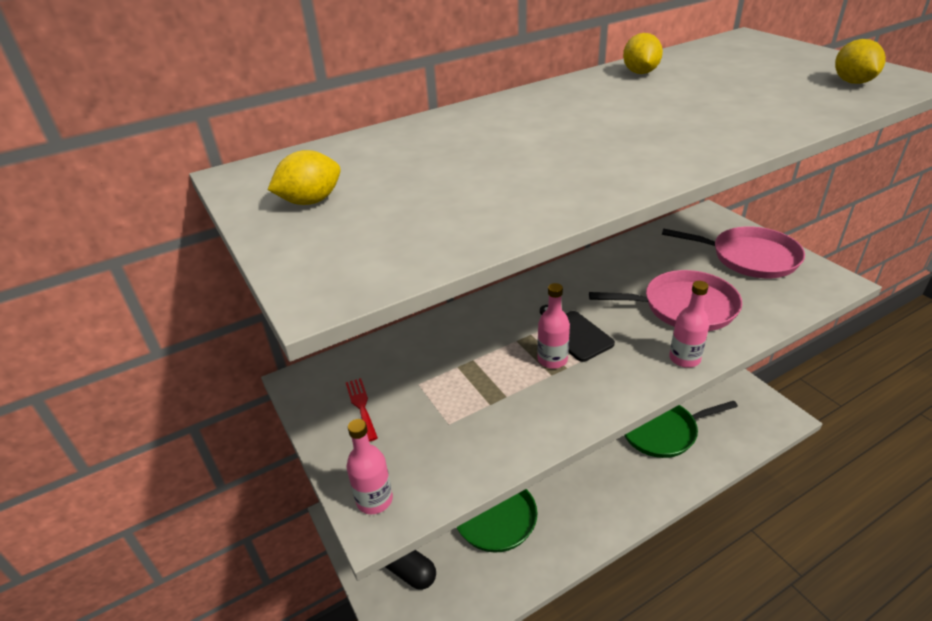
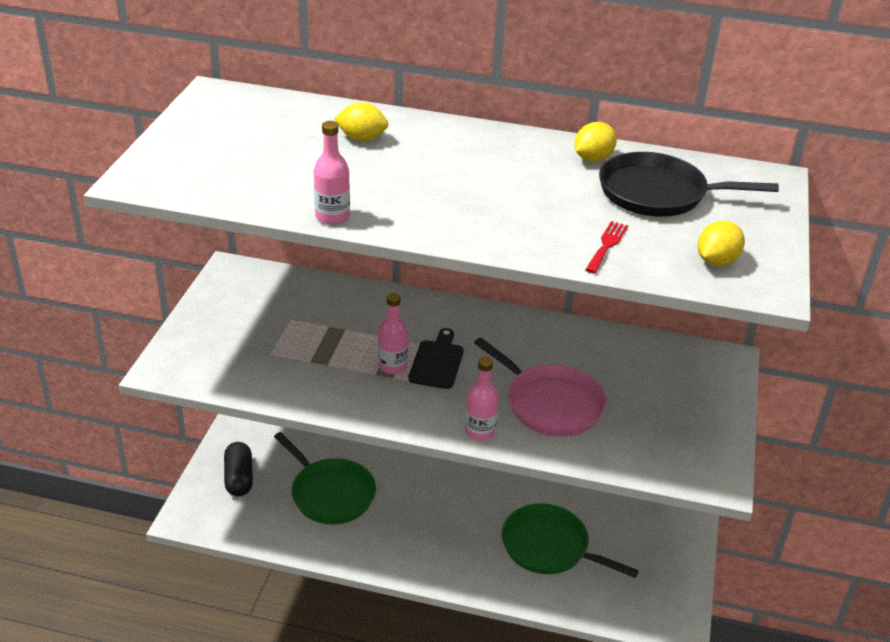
camera: 40 degrees right, 0 degrees up
yellow lemon [267,150,341,205] -> yellow lemon moved to [334,102,388,141]
red fork [346,378,378,442] -> red fork moved to [585,221,628,274]
pink bottle [347,419,393,514] -> pink bottle moved to [314,121,350,225]
pink pan [662,227,805,278] -> none
none -> black pan [599,152,779,217]

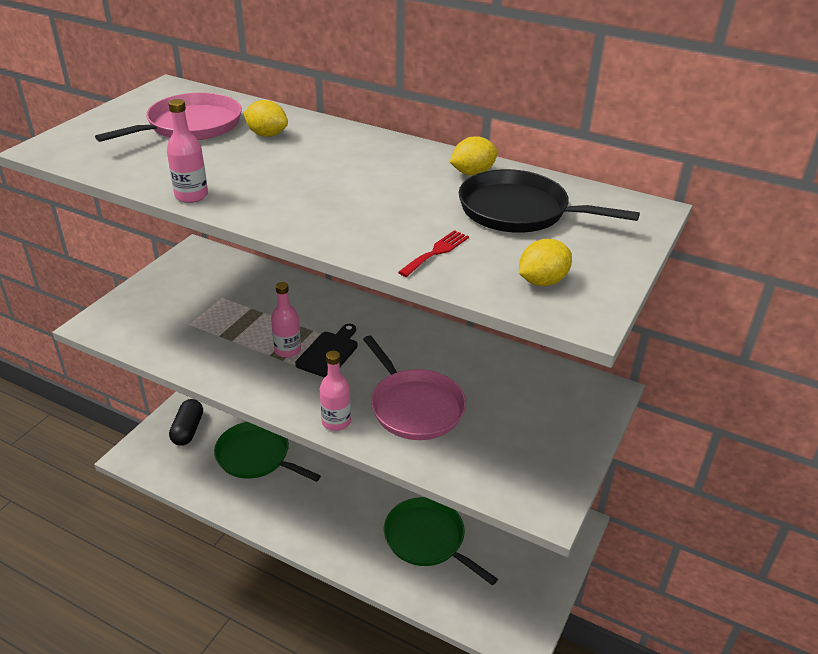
camera: 15 degrees right, 0 degrees up
green pan [274,432,376,524] -> green pan turned 150 degrees clockwise [214,422,321,482]
none -> pink pan [95,92,242,142]

